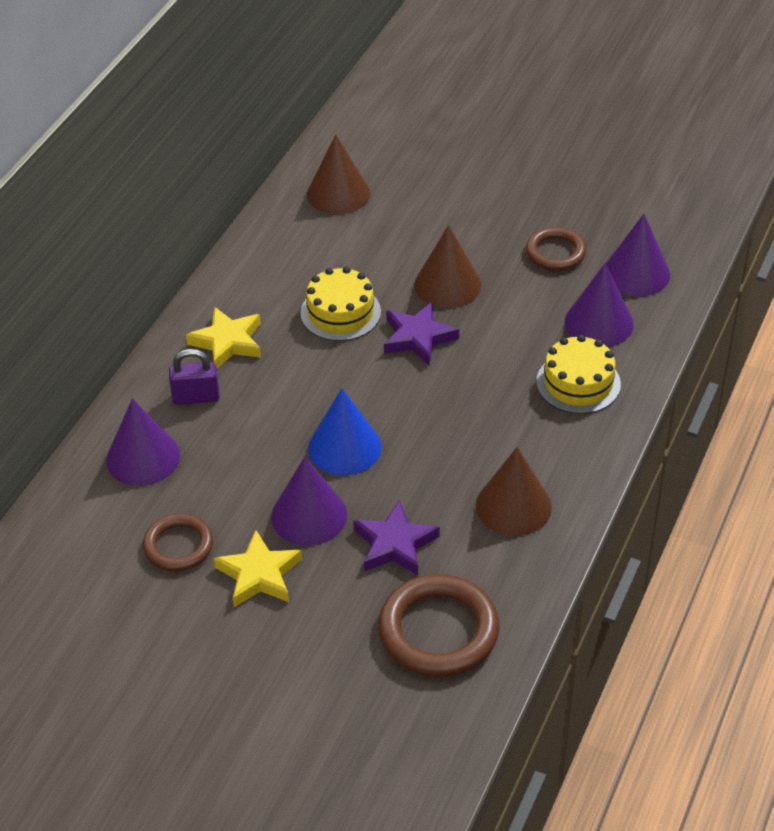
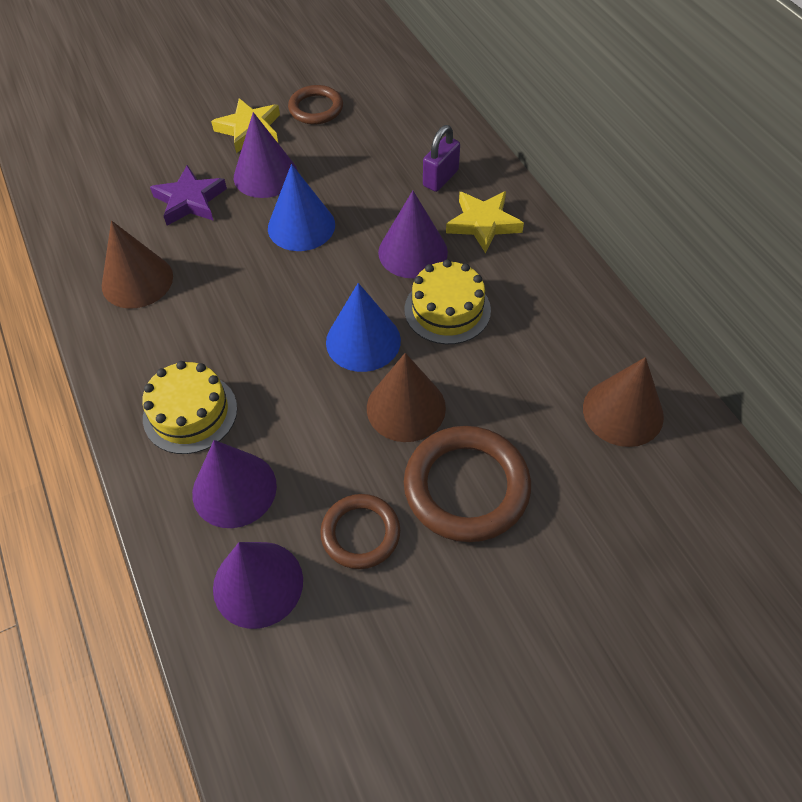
camera: 130 degrees right, 10 degrees up
purple cone [106,398,180,486] -> purple cone moved to [378,191,448,279]
brown ring [378,574,499,677] -> brown ring moved to [404,426,531,542]
purple star [384,302,459,365] -> blue cone [326,283,401,372]

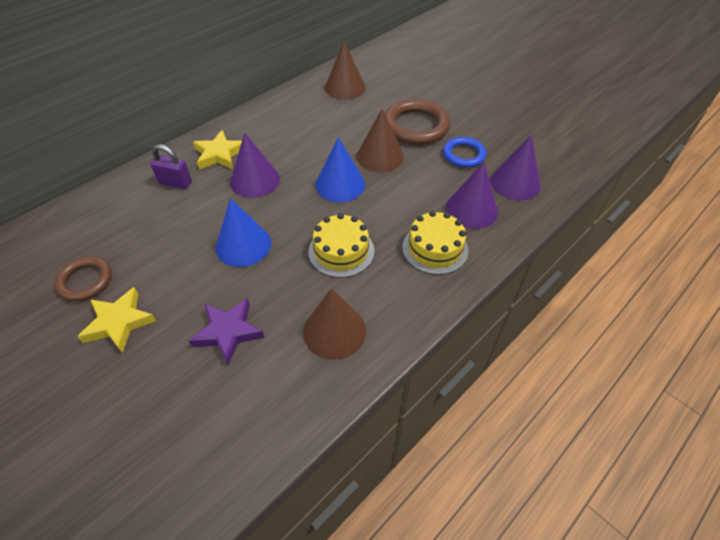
camera: 110 degrees left, 5 degrees down
purple cone [234,112,298,198] -> none
brown ring [320,494,400,569] -> blue ring [443,137,487,168]
yellow cake [404,260,491,344] -> yellow cake moved to [308,213,374,278]

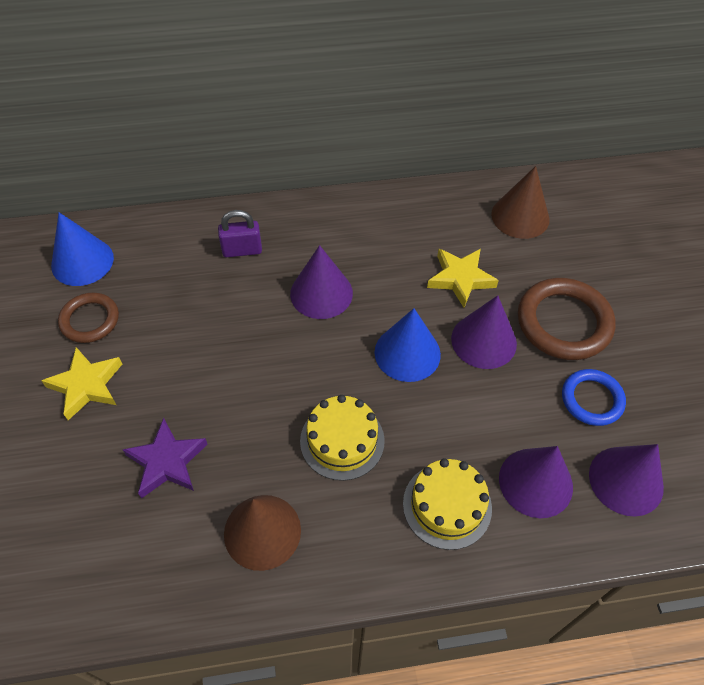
camera: 35 degrees right, 5 degrees up
purple padlock [150,144,192,189] -> purple padlock turned 60 degrees counterclockwise [218,210,262,257]
yellow star [193,130,242,170] -> yellow star moved to [427,249,499,308]
blue cone [216,198,271,267] -> blue cone moved to [51,212,114,286]
brown cone [357,109,404,172] -> purple cone [451,295,517,369]

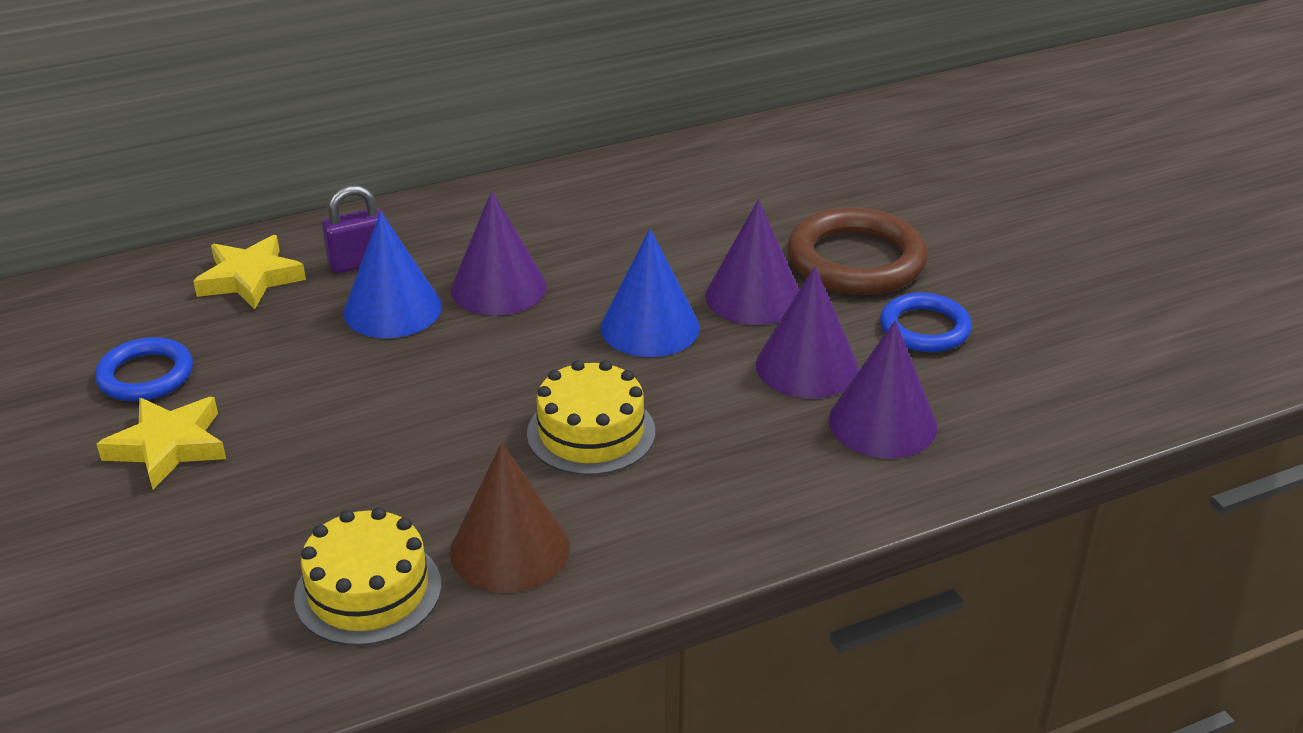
camera: 15 degrees left, 20 degrees down
blue cone [51,212,114,286] -> blue cone moved to [343,212,442,338]
brown ring [58,293,119,343] -> blue ring [95,337,193,401]
purple star [123,418,208,498] -> none
yellow cake [403,459,492,550] -> yellow cake moved to [294,507,441,646]
yellow star [427,249,499,308] -> yellow star moved to [193,235,306,309]
brown cone [491,166,550,239] -> none
purple cone [589,444,664,516] -> purple cone moved to [756,266,859,398]

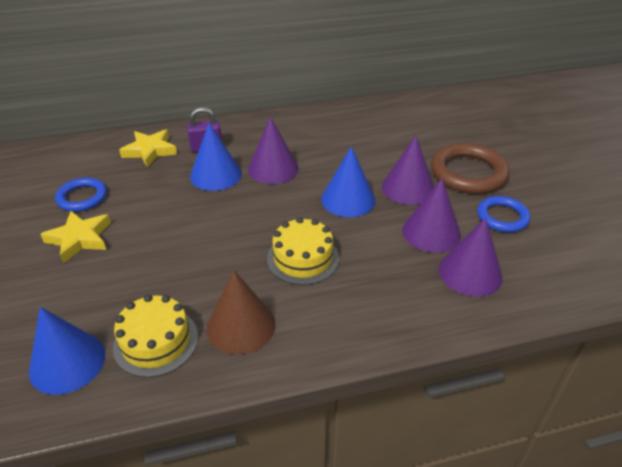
camera: 10 degrees right, 5 degrees up
none -> blue cone [29,307,105,395]

